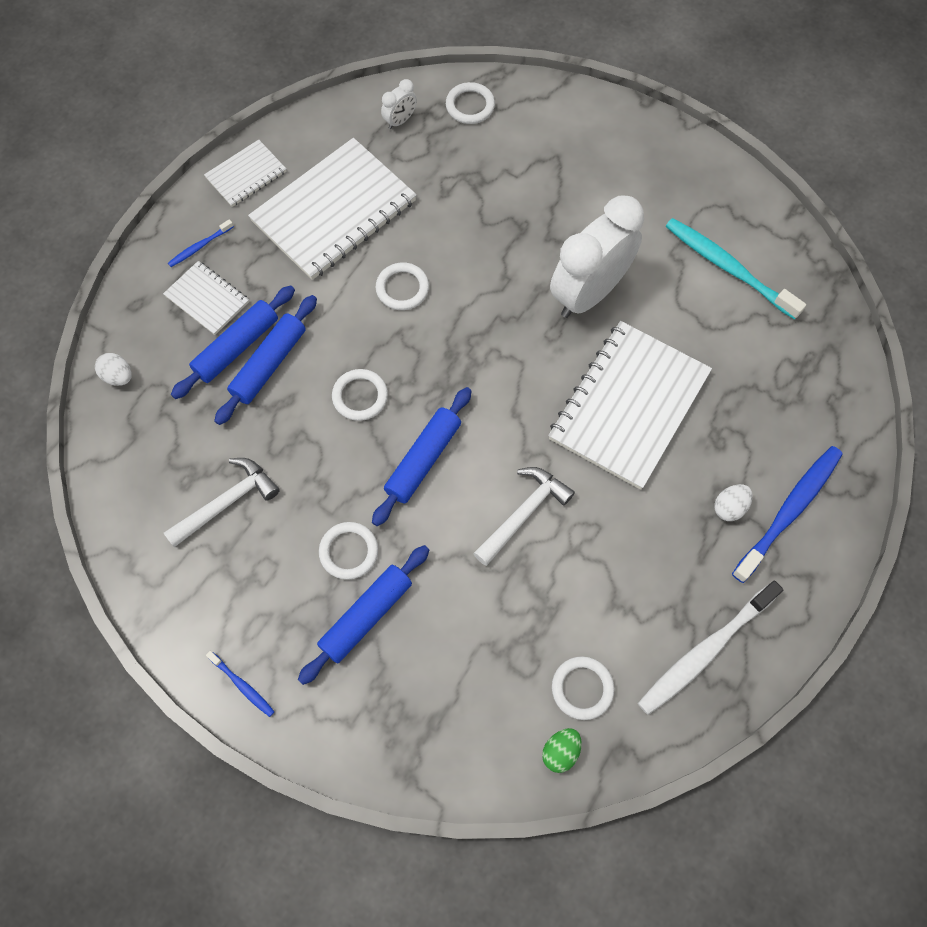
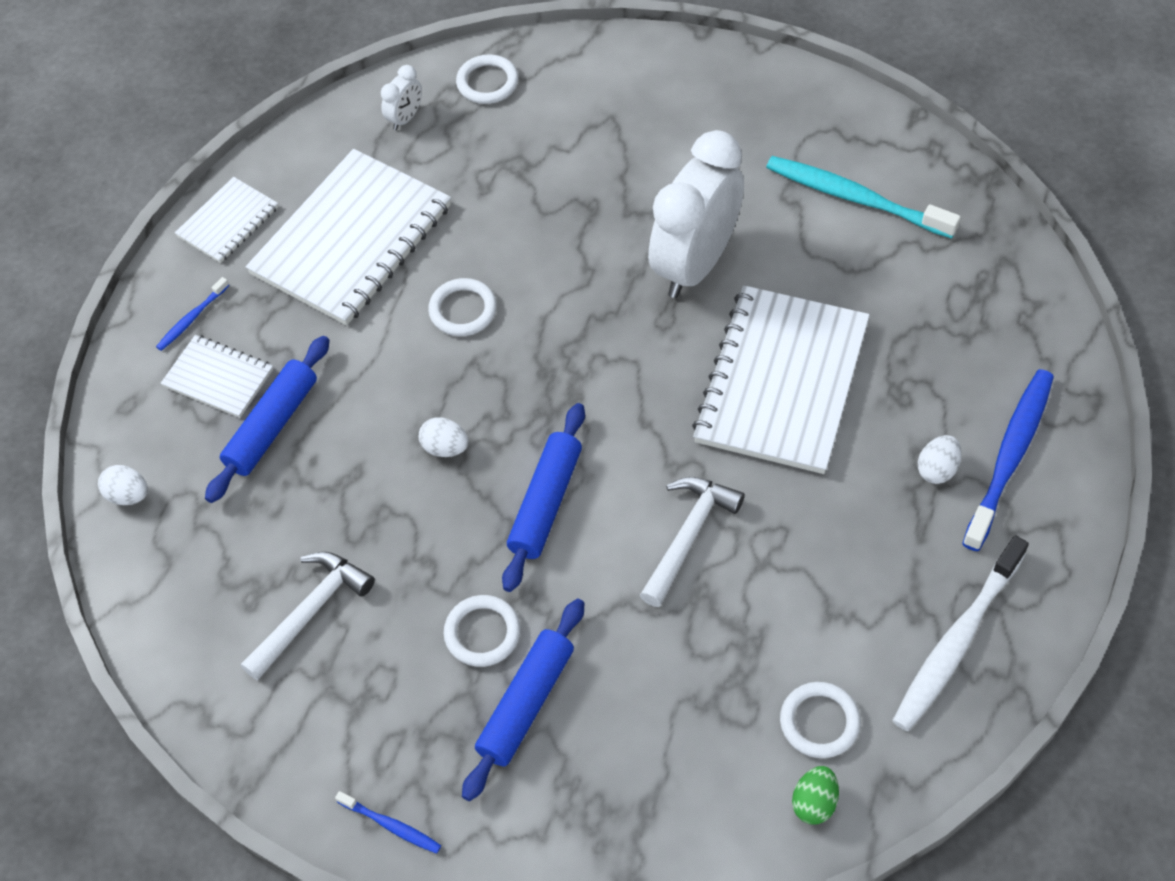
camera: 10 degrees left, 10 degrees down
blue rolling pin [214,295,317,425] -> none
white ring [332,369,388,421] -> white egg [419,417,469,457]

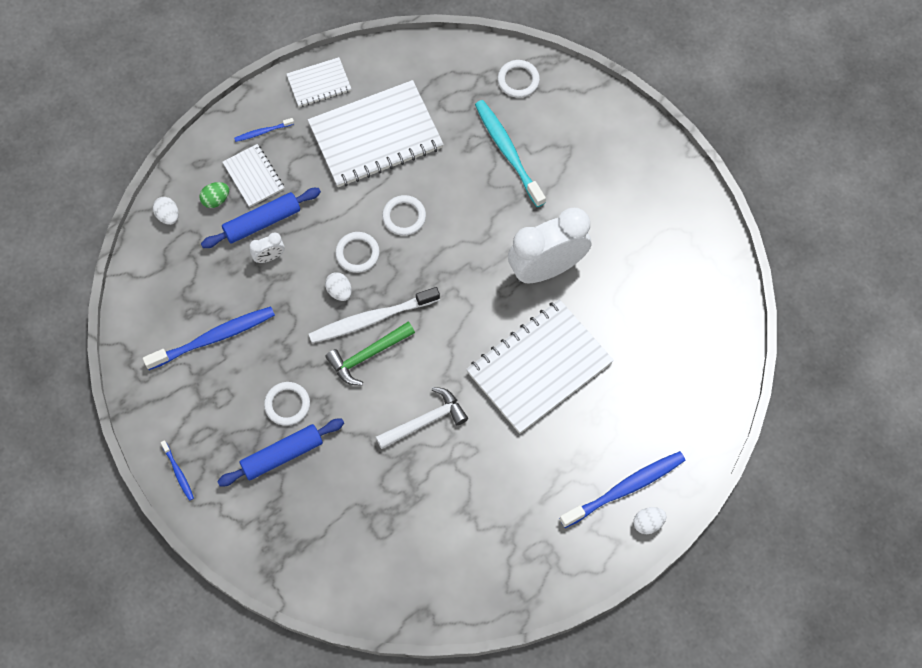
camera: 30 degrees right, 10 degrees up
white hammer [240,552,375,681] -> blue toothbrush [143,306,275,370]
white clock [381,65,422,130] -> white clock moved to [249,233,285,263]
blue rolling pin [502,403,585,592] -> green hammer [325,322,415,386]
turquoise toothbrush [766,156,961,239] -> turquoise toothbrush moved to [475,100,546,207]
white ring [780,682,861,758] -> white ring moved to [335,232,380,273]
green egg [792,766,839,824] -> green egg moved to [199,182,229,208]
white toothbrush [892,535,1029,731] -> white toothbrush moved to [309,287,440,343]
white egg [918,435,962,484] -> white egg moved to [633,507,666,534]

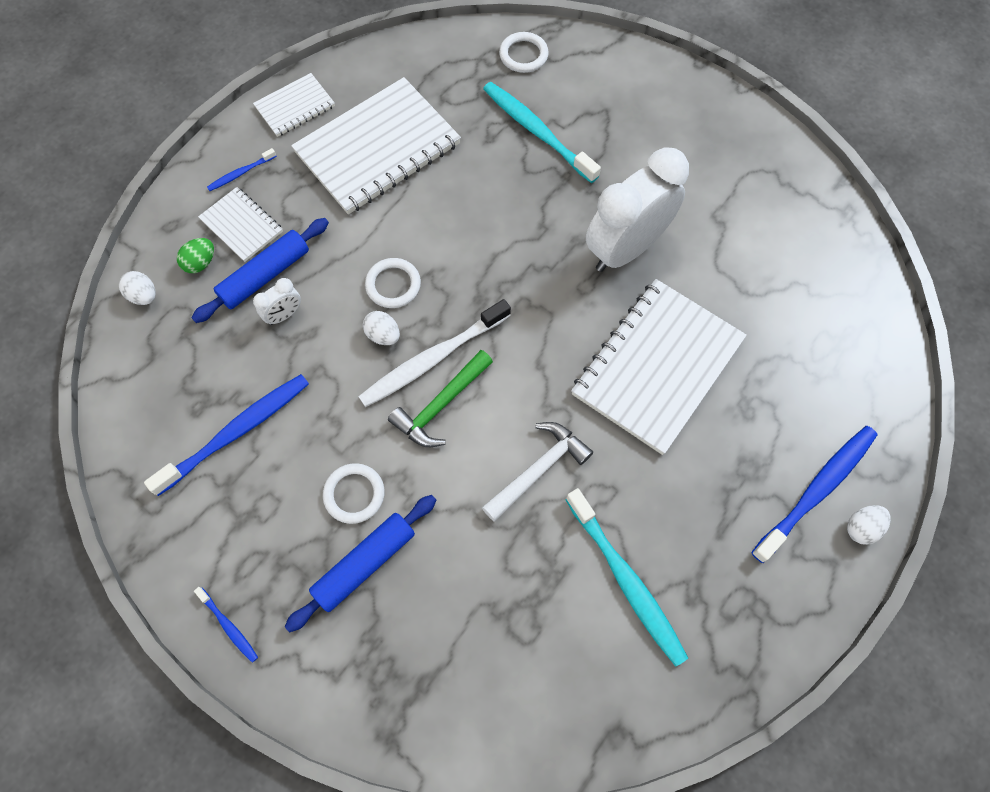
camera: 15 degrees left, 0 degrees up
white ring [382,195,426,235] -> none
none -> turquoise toothbrush [566,488,688,667]

